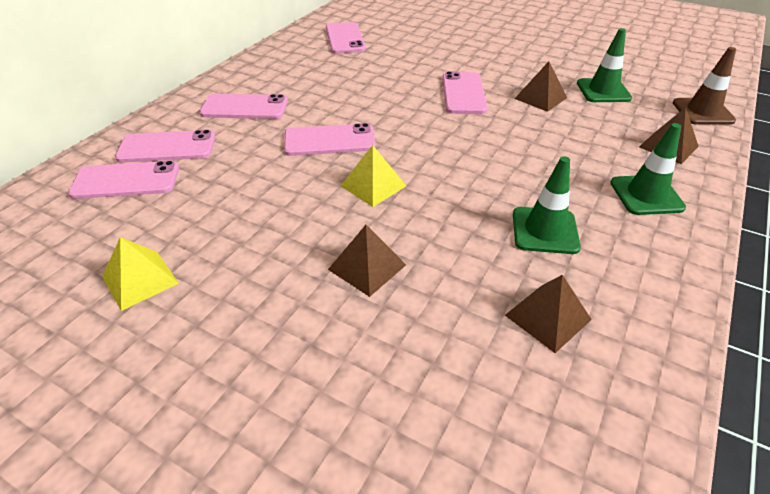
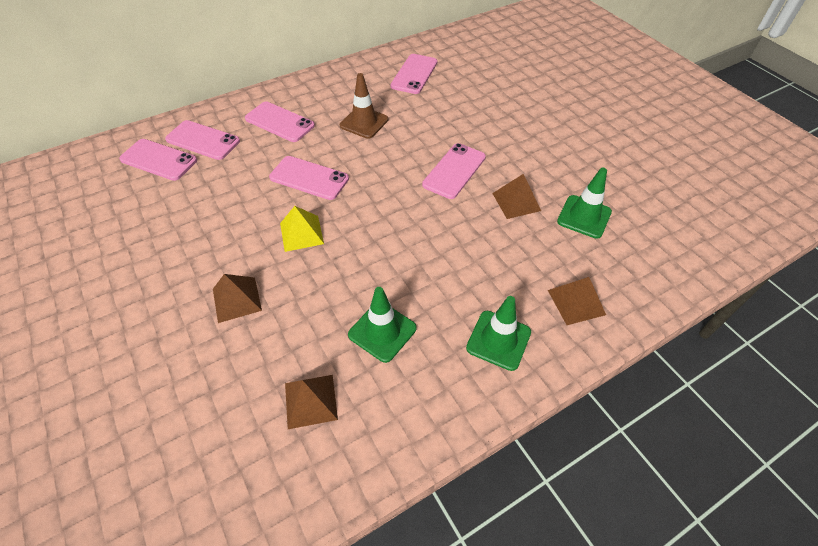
camera: 30 degrees right, 10 degrees up
yellow pyramid [102,237,179,311] -> none
brown traffic cone [673,47,736,125] -> brown traffic cone moved to [340,73,388,139]

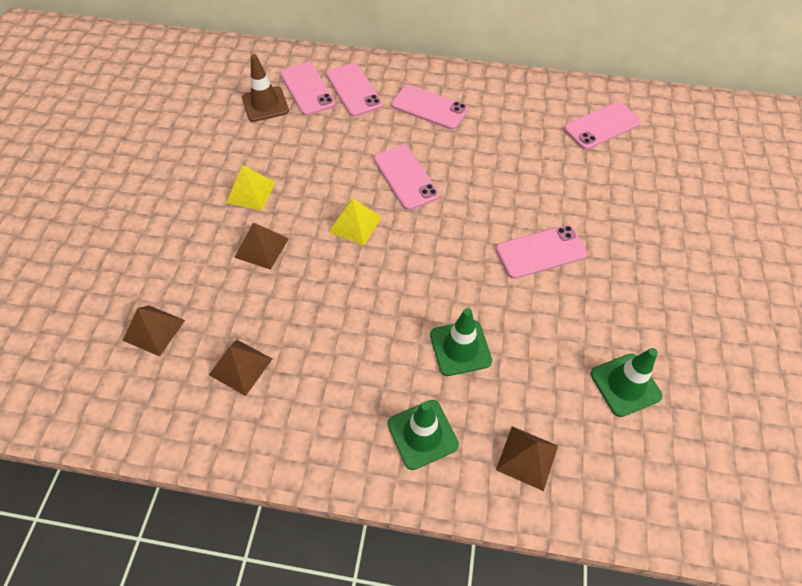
camera: 40 degrees right, 5 degrees up
pink phone [245,102,315,142] -> pink phone turned 45 degrees counterclockwise [391,84,468,130]
brown traffic cone [340,73,388,139] -> brown traffic cone moved to [242,54,289,122]
green traffic cone [348,287,417,363] -> green traffic cone moved to [430,308,492,376]
brown pyramid [492,174,541,219] -> brown pyramid moved to [123,305,185,356]
none -> yellow pyramid [226,165,276,210]

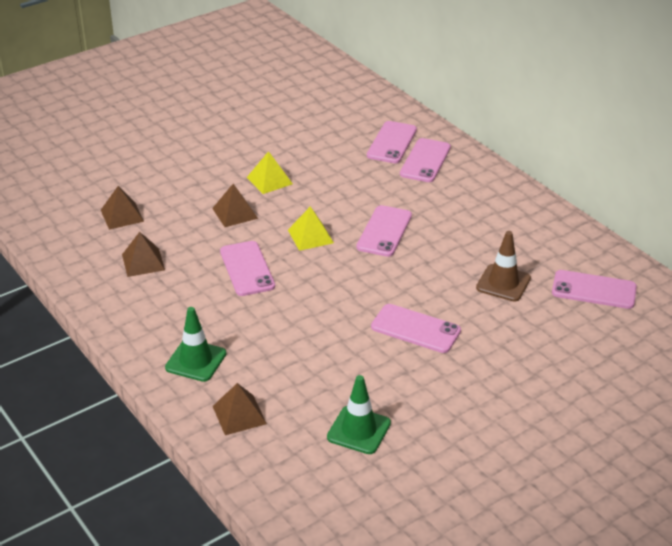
camera: 45 degrees right, 20 degrees down
brown traffic cone [242,54,289,122] -> brown traffic cone moved to [476,231,531,302]
pink phone [391,84,468,130] -> pink phone moved to [220,241,275,296]
green traffic cone [430,308,492,376] -> none

